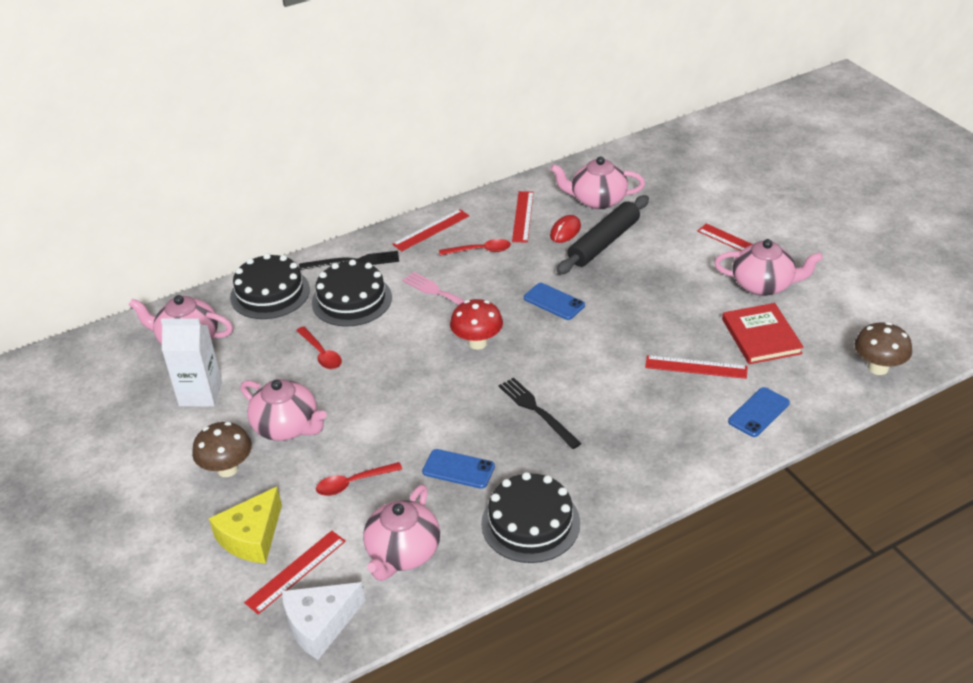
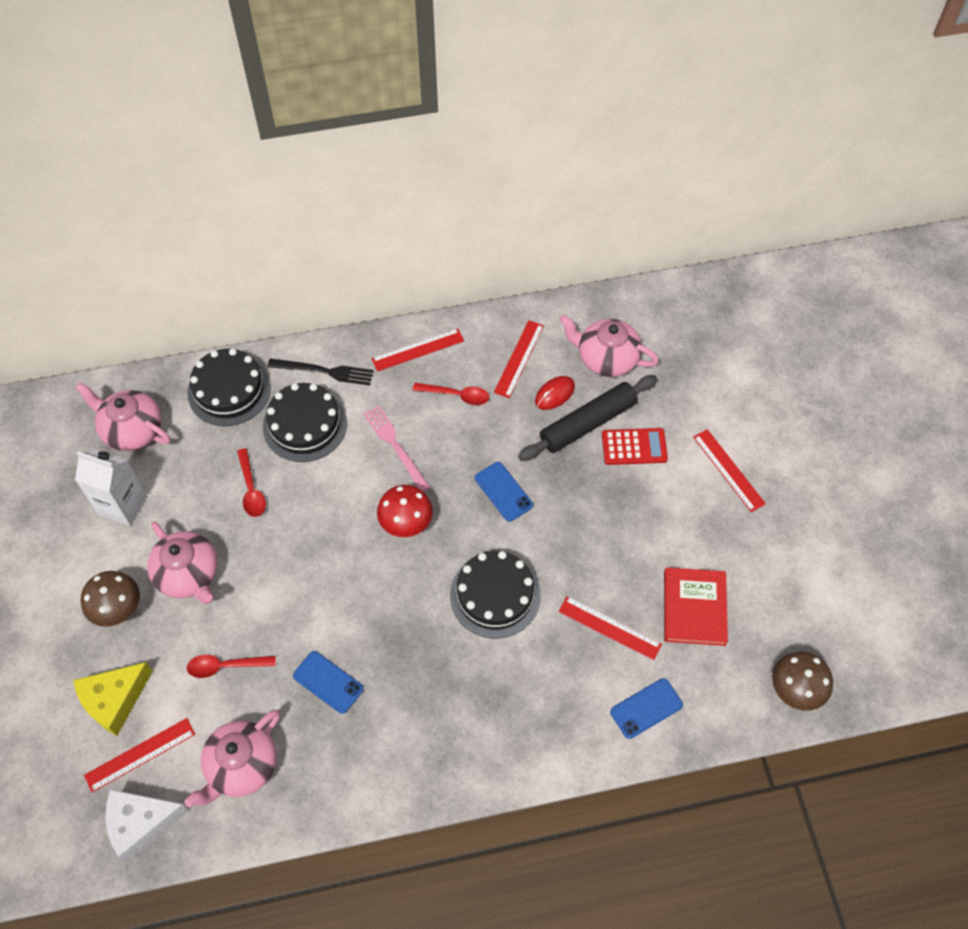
camera: 15 degrees right, 20 degrees up
black cake [481,472,580,563] -> black cake moved to [450,551,541,638]
black fork [499,377,582,449] -> none
pink teapot [714,239,823,296] -> none
none -> red calculator [602,428,668,465]

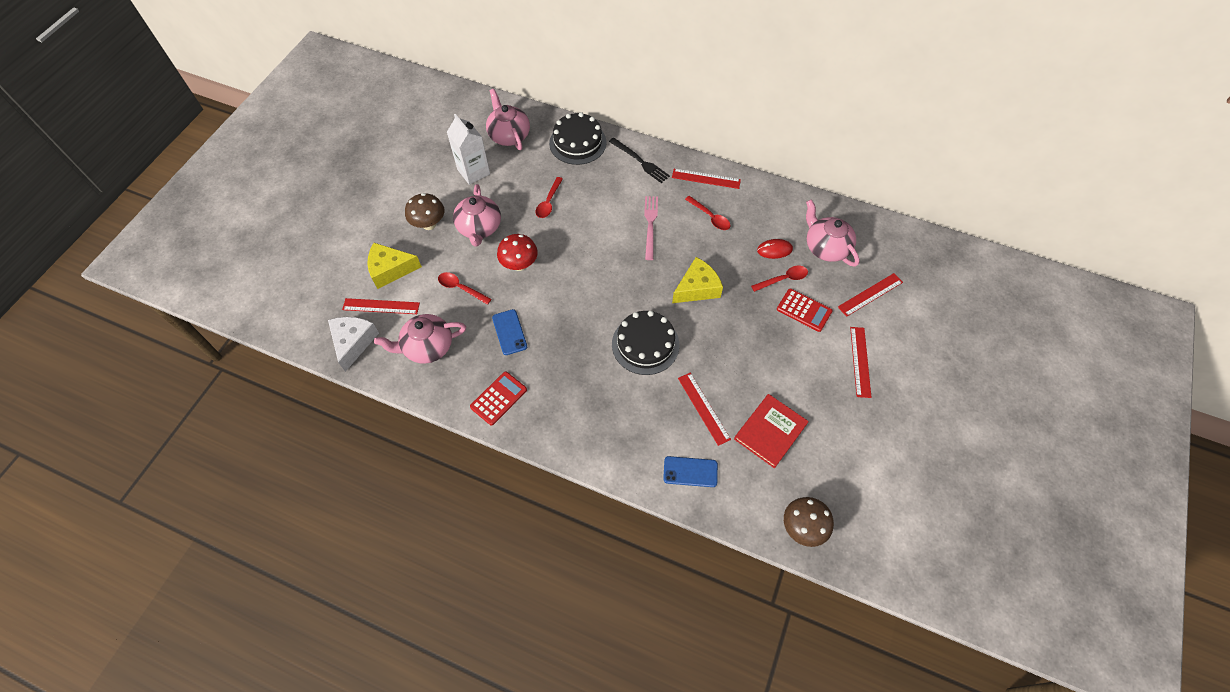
camera: 35 degrees right, 0 degrees up
white cheese [105,789,189,862] -> white cheese turned 75 degrees clockwise [328,317,379,372]
black cake [263,383,347,462] -> none
red mushroom [377,485,433,537] -> red mushroom moved to [497,234,538,271]
blue phone [475,462,533,522] -> yellow cheese [672,257,723,303]
red ruler [494,320,544,398] -> red ruler moved to [838,273,903,317]
black rolling pin [518,375,658,461] -> red spoon [751,266,808,292]
none -> red calculator [470,371,527,426]

